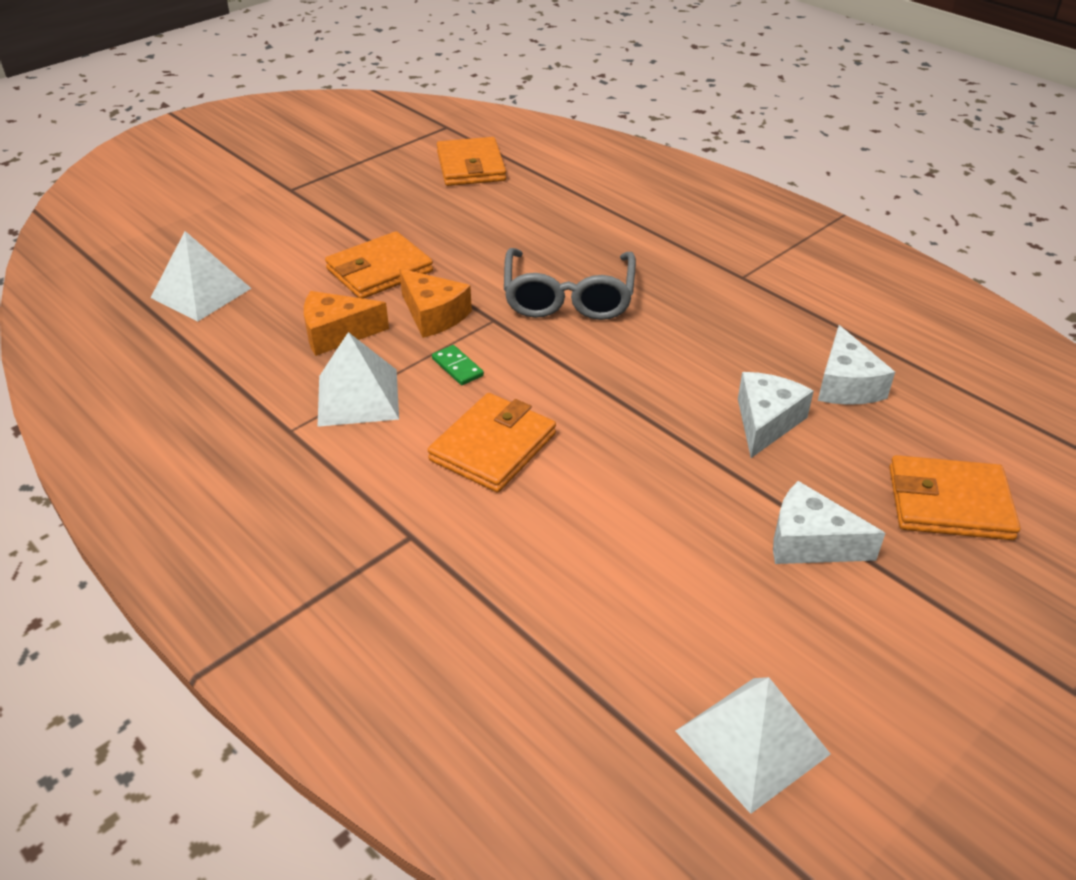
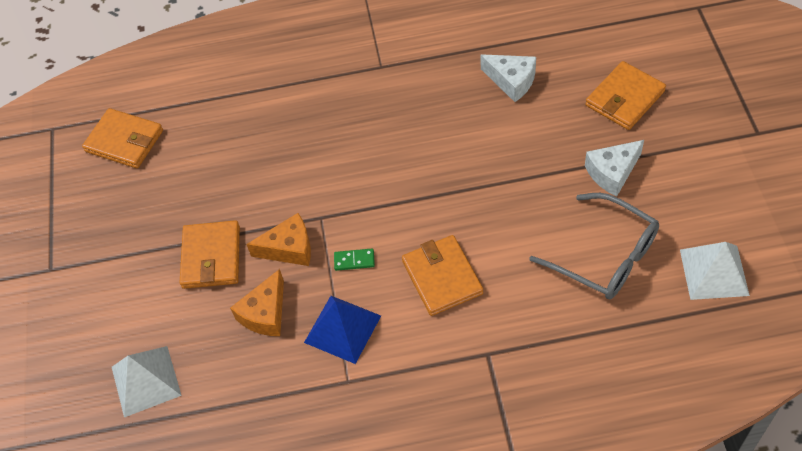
camera: 50 degrees left, 15 degrees up
white pyramid [317,332,399,427] -> blue pyramid [304,296,381,364]
grey glasses [504,248,636,320] -> grey glasses moved to [529,193,659,299]
white cheese [738,372,814,458] -> none

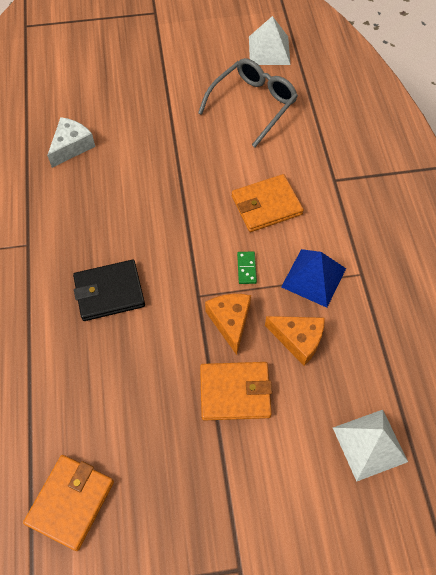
camera: 95 degrees left, 5 degrees up
orange wallet [585,61,666,130] -> none
white cheese [585,140,644,197] -> none
none -> black wallet [73,260,145,321]

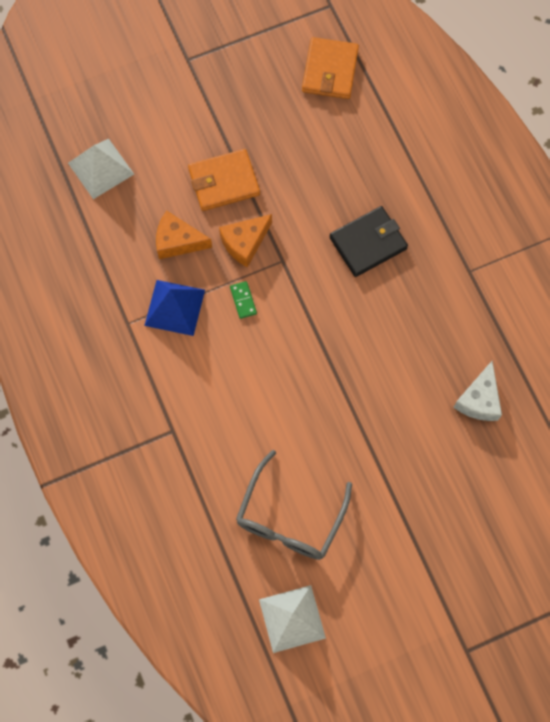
camera: 165 degrees right, 10 degrees up
orange cheese [205,294,251,355] -> orange cheese turned 75 degrees clockwise [219,214,272,268]
orange wallet [232,174,304,232] -> none

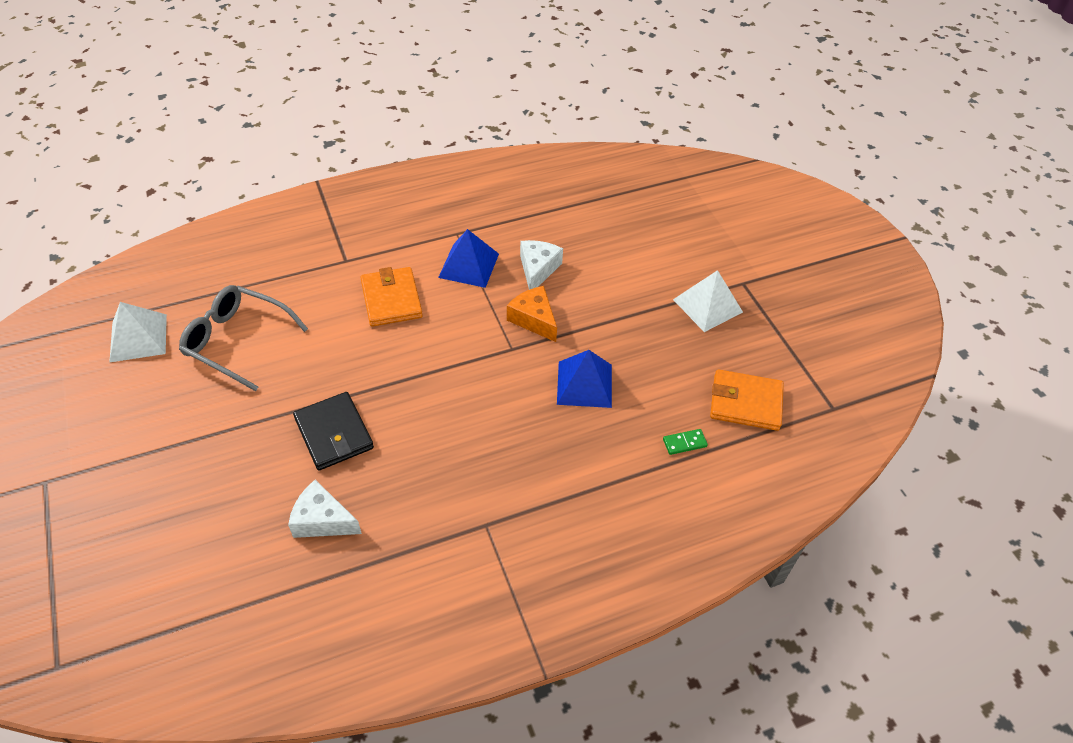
camera: 90 degrees right, 20 degrees down
white pyramid [68,139,134,199] -> white pyramid moved to [673,270,743,332]
orange cheese [156,211,212,259] -> white cheese [520,240,563,290]
orange wallet [188,149,260,211] -> orange wallet moved to [360,267,423,327]
green domino [230,281,257,319] -> green domino moved to [663,429,708,455]
black wallet [330,206,408,277] -> black wallet moved to [293,392,374,470]
none -> blue pyramid [557,350,612,408]

